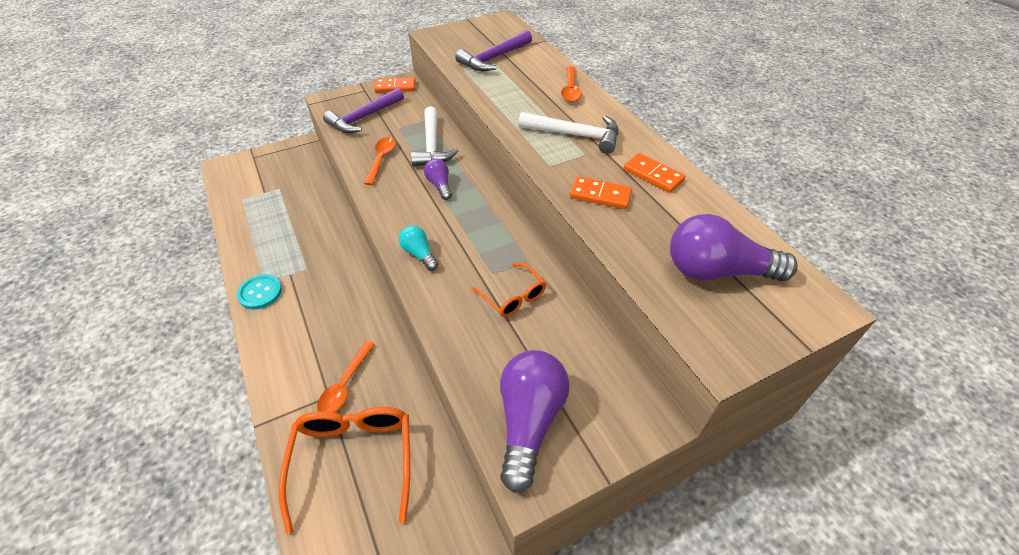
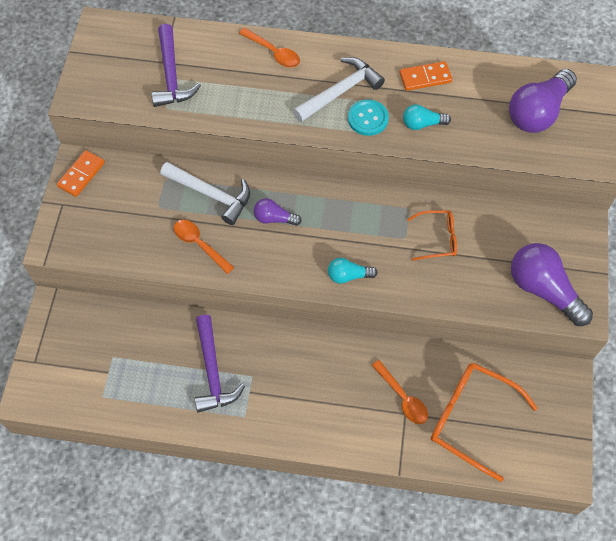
camera: 55 degrees left, 15 degrees up
turquoise button [237,274,282,309] -> turquoise button moved to [348,99,389,136]
purple hammer [323,88,404,133] -> purple hammer moved to [195,315,245,413]
orange domino [570,176,632,209] -> turquoise light bulb [403,104,451,130]

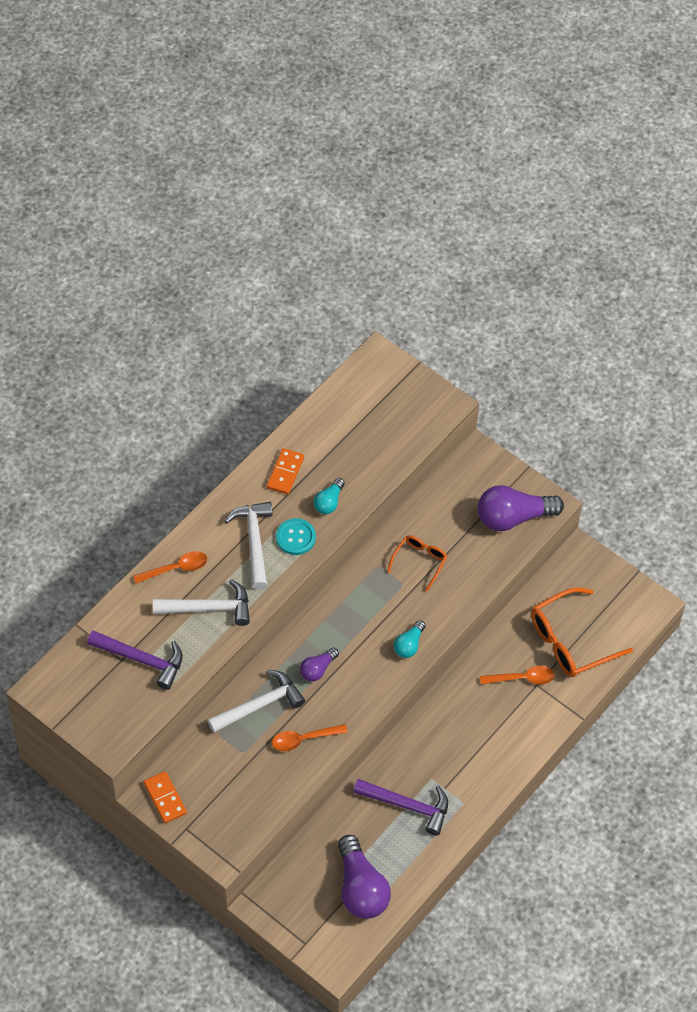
camera: 60 degrees left, 5 degrees down
purple light bulb [509,69,577,133] -> purple light bulb moved to [338,835,391,919]
none -> white hammer [153,579,250,626]

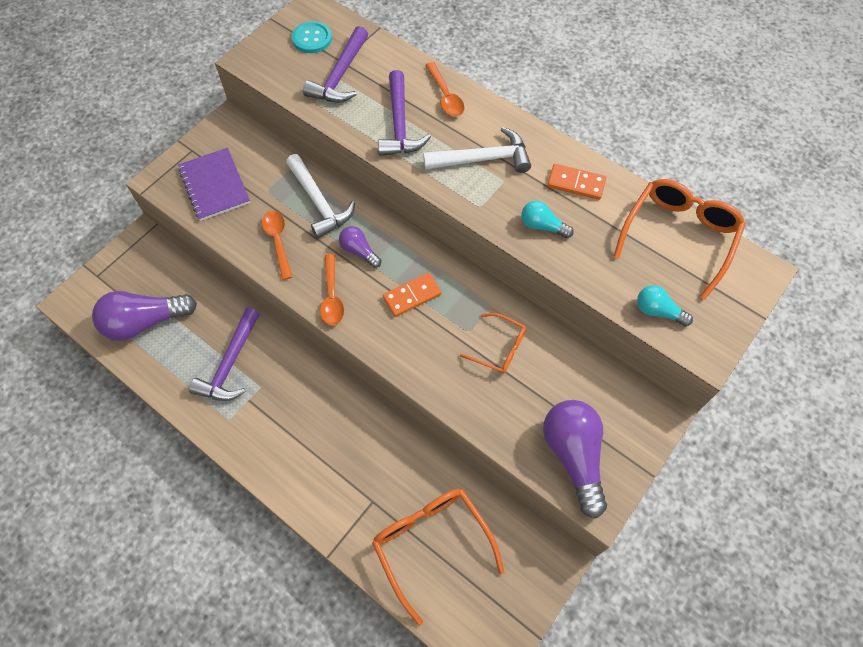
camera: 90 degrees right, 5 degrees up
orange domino [144,771,187,823] -> orange domino moved to [383,273,442,317]
white hammer [153,579,250,626] -> purple hammer [378,70,431,156]
turquoise button [276,518,316,555] -> turquoise button moved to [292,21,332,53]
turquoise light bulb [394,620,426,658] -> turquoise light bulb moved to [637,285,693,326]
orange spoon [480,666,555,685] -> orange spoon moved to [320,254,344,326]
none -> purple notebook [178,148,250,221]
none -> orange glasses [613,179,746,299]

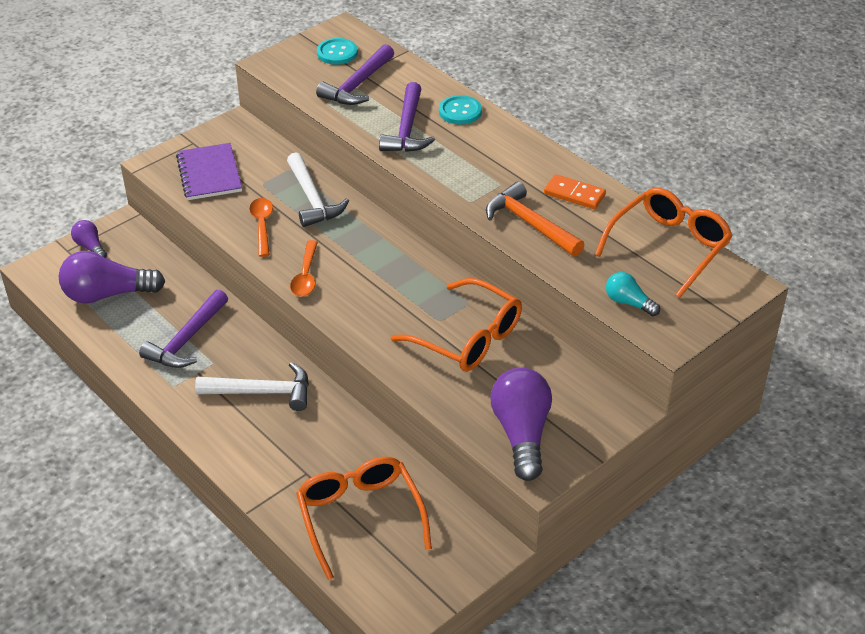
camera: 10 degrees right, 20 degrees down
purple light bulb [339,226,381,268] -> purple light bulb moved to [71,220,107,258]
orange domino [383,273,442,317] -> none
white hammer [423,127,531,173] -> white hammer moved to [195,362,309,411]
orange spoon [426,62,464,117] -> turquoise button [439,95,482,124]
orange glasses [460,313,526,374] -> orange glasses [391,278,522,371], size x1.78
turquoise light bulb [521,200,574,238] -> orange hammer [486,182,585,256]

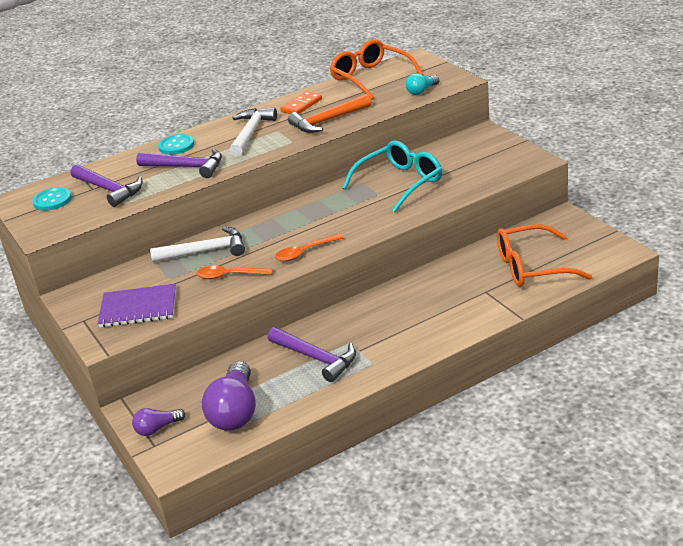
camera: 75 degrees left, 10 degrees down
white hammer [195,362,309,411] -> white hammer moved to [229,108,277,156]
orange spoon [290,240,318,297] -> orange spoon turned 135 degrees clockwise [275,234,344,262]
orange glasses [391,278,522,371] -> turquoise glasses [342,140,442,212]
purple light bulb [490,368,552,481] -> none

